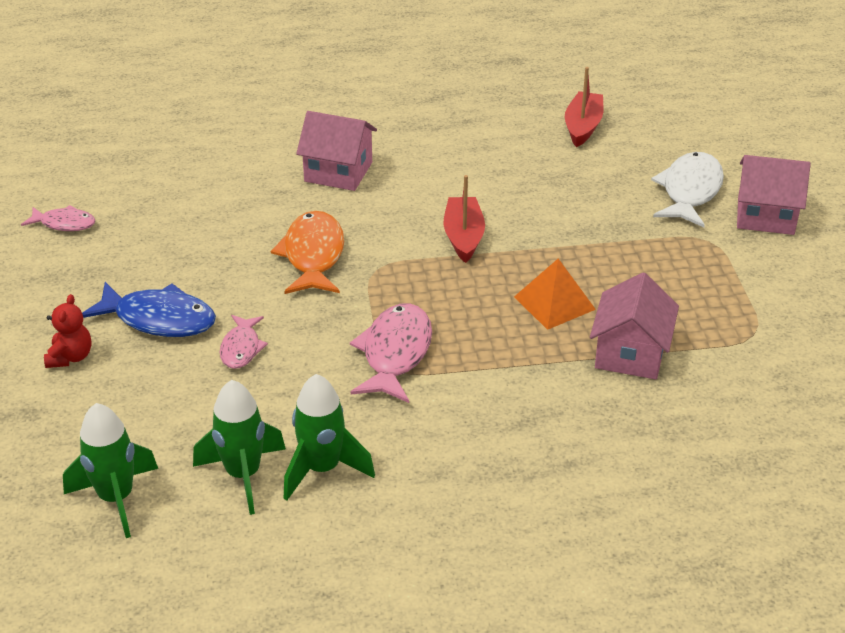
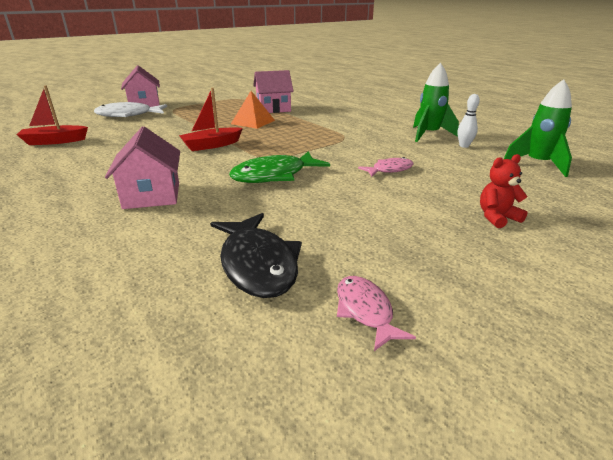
camera: 120 degrees left, 10 degrees down
blue fish [82,282,216,337] -> none
green rocket [193,380,286,515] -> white bowling pin [458,94,480,148]
orange fish [271,211,344,294] -> green fish [229,151,330,183]
pink fish [350,303,432,403] -> none
none -> black fish [210,213,302,298]

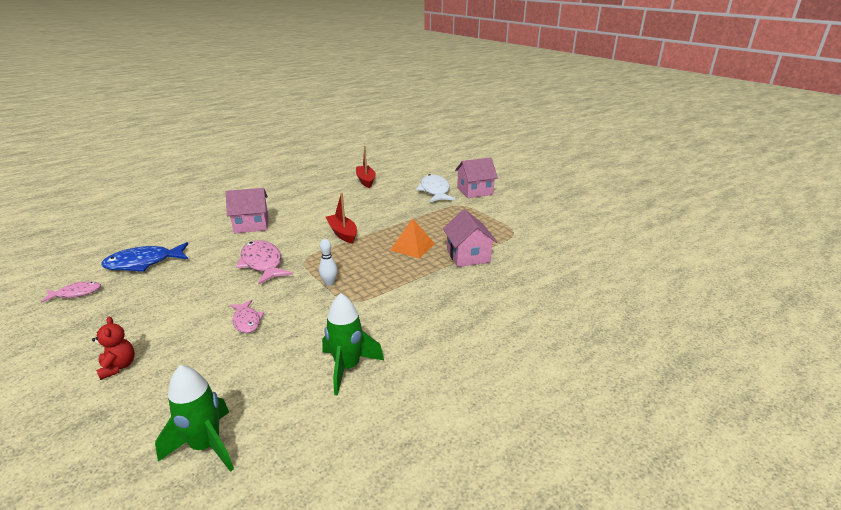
camera: 90 degrees right, 0 degrees up
black fish [210,213,302,298] -> blue fish [101,242,188,272]
green fish [229,151,330,183] -> pink fish [236,240,293,284]
white bowling pin [458,94,480,148] -> white bowling pin moved to [319,239,338,286]

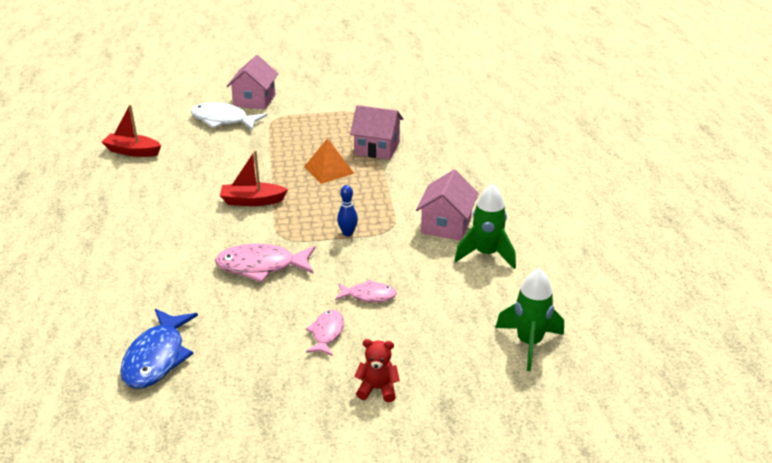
camera: 60 degrees left, 5 degrees up
pink fish [41,281,101,303] -> pink fish moved to [306,310,344,356]
pink house [226,188,269,234] -> pink house moved to [416,170,479,241]
white bowling pin [319,239,338,286] -> blue bowling pin [337,185,358,236]

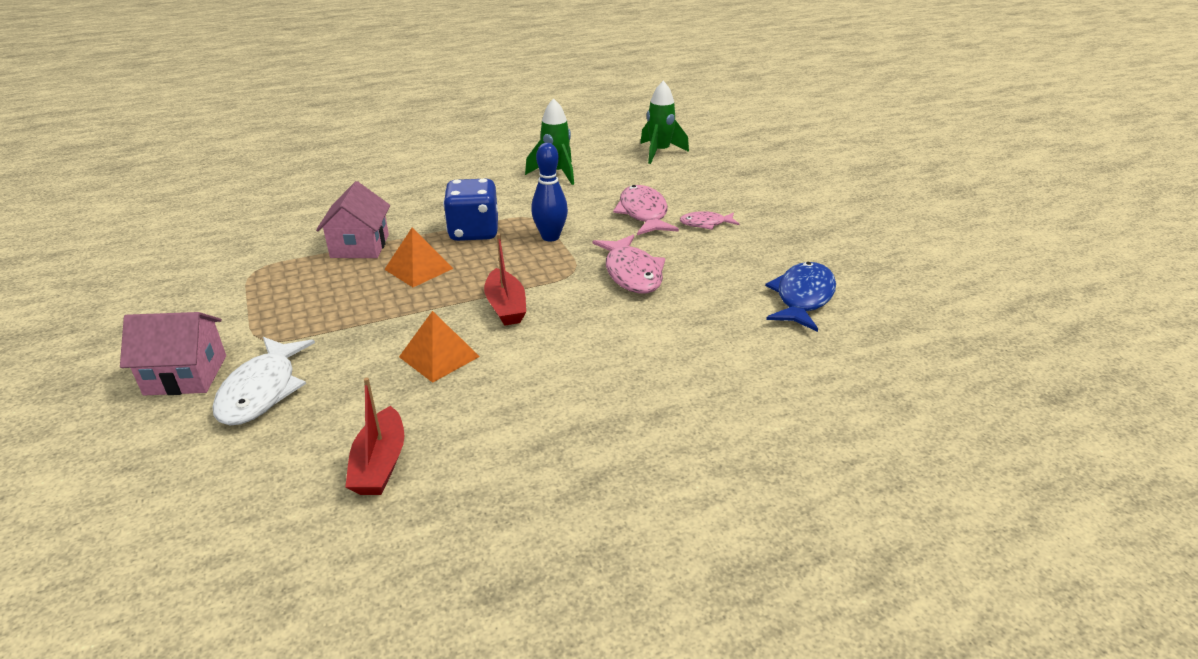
camera: 105 degrees left, 0 degrees up
blue fish [120,309,198,389] -> blue fish turned 60 degrees counterclockwise [765,262,836,332]
pink fish [335,279,397,302] -> pink fish [613,185,679,235], size x1.71
blue bowling pin [337,185,358,236] -> blue bowling pin [531,143,568,242], size x1.60
red teddy bear [354,339,400,402] -> none
pink house [416,170,479,241] -> none
none -> orange pyramid [399,311,480,383]
none -> blue dice [443,179,498,241]

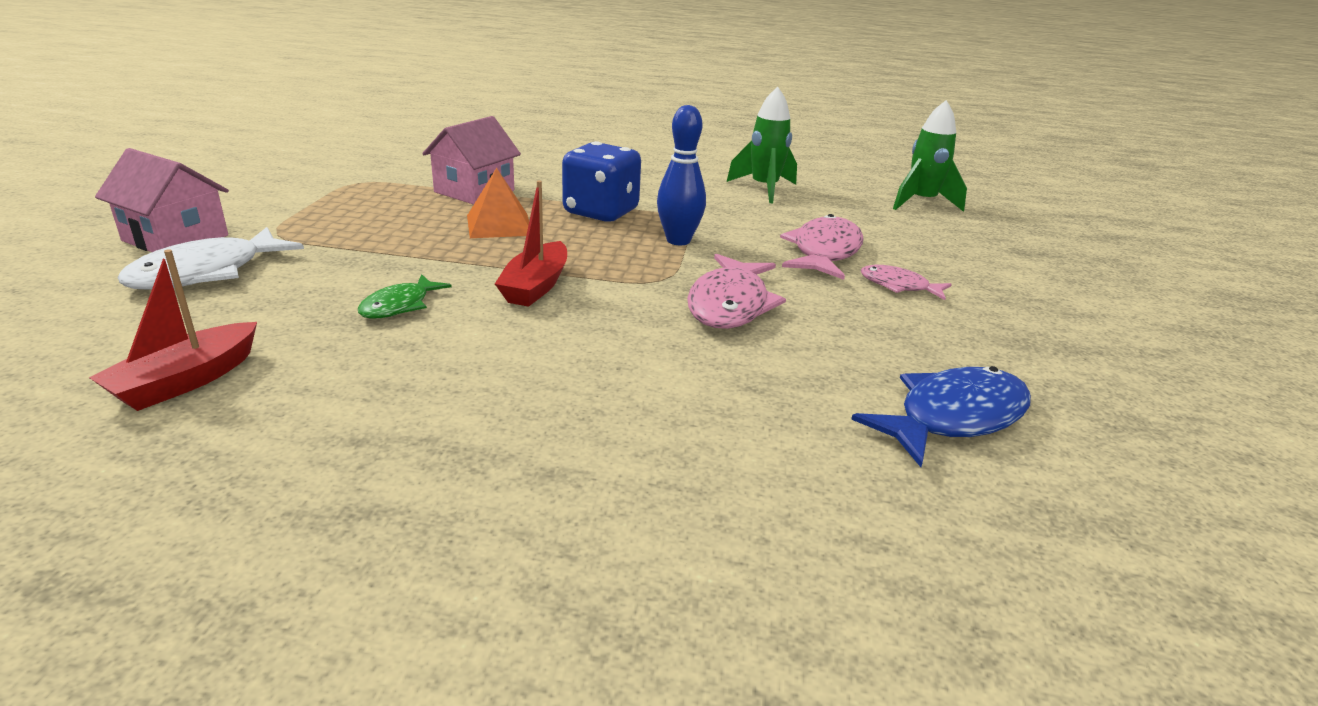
camera: 30 degrees right, 5 degrees down
orange pyramid [399,311,480,383] -> green fish [358,274,452,319]

